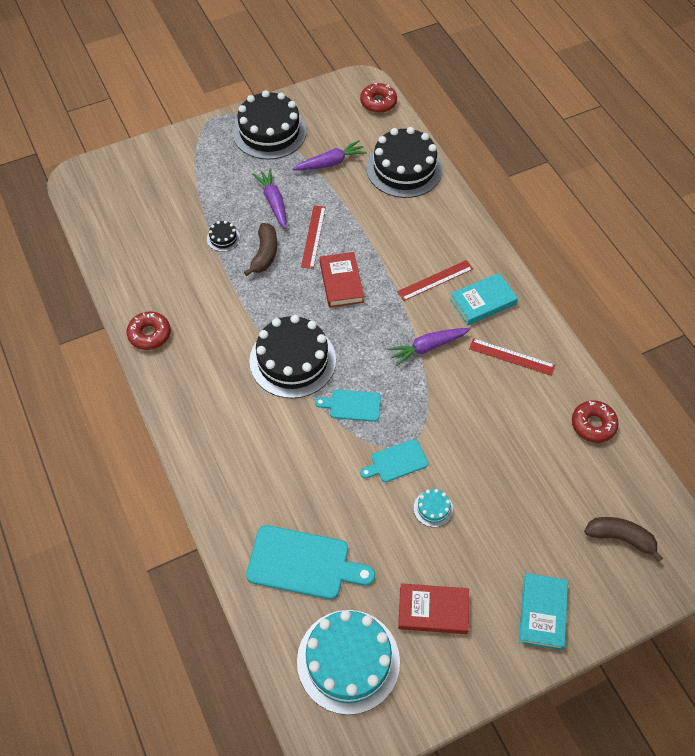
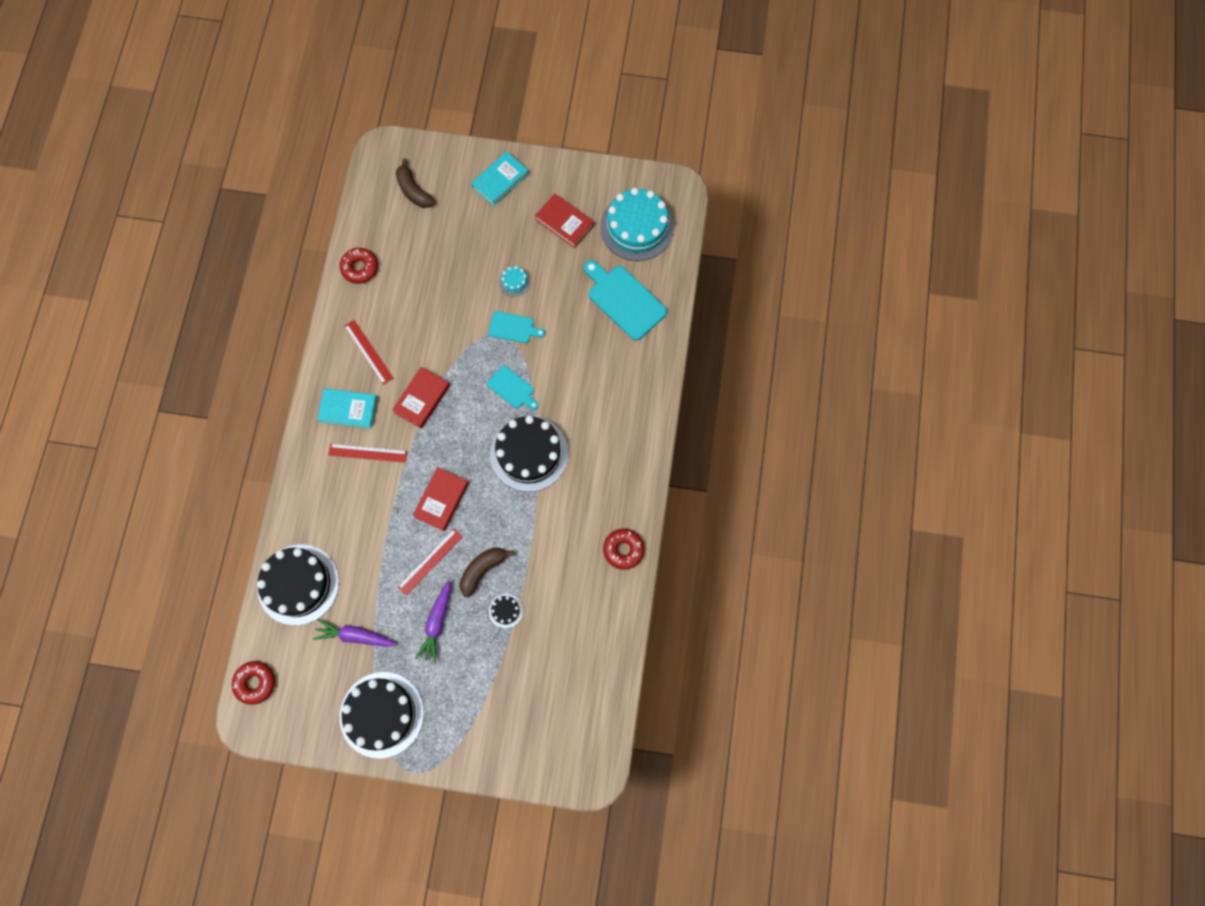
camera: 145 degrees left, 15 degrees up
purple carrot [387,328,470,366] -> red book [392,367,450,429]

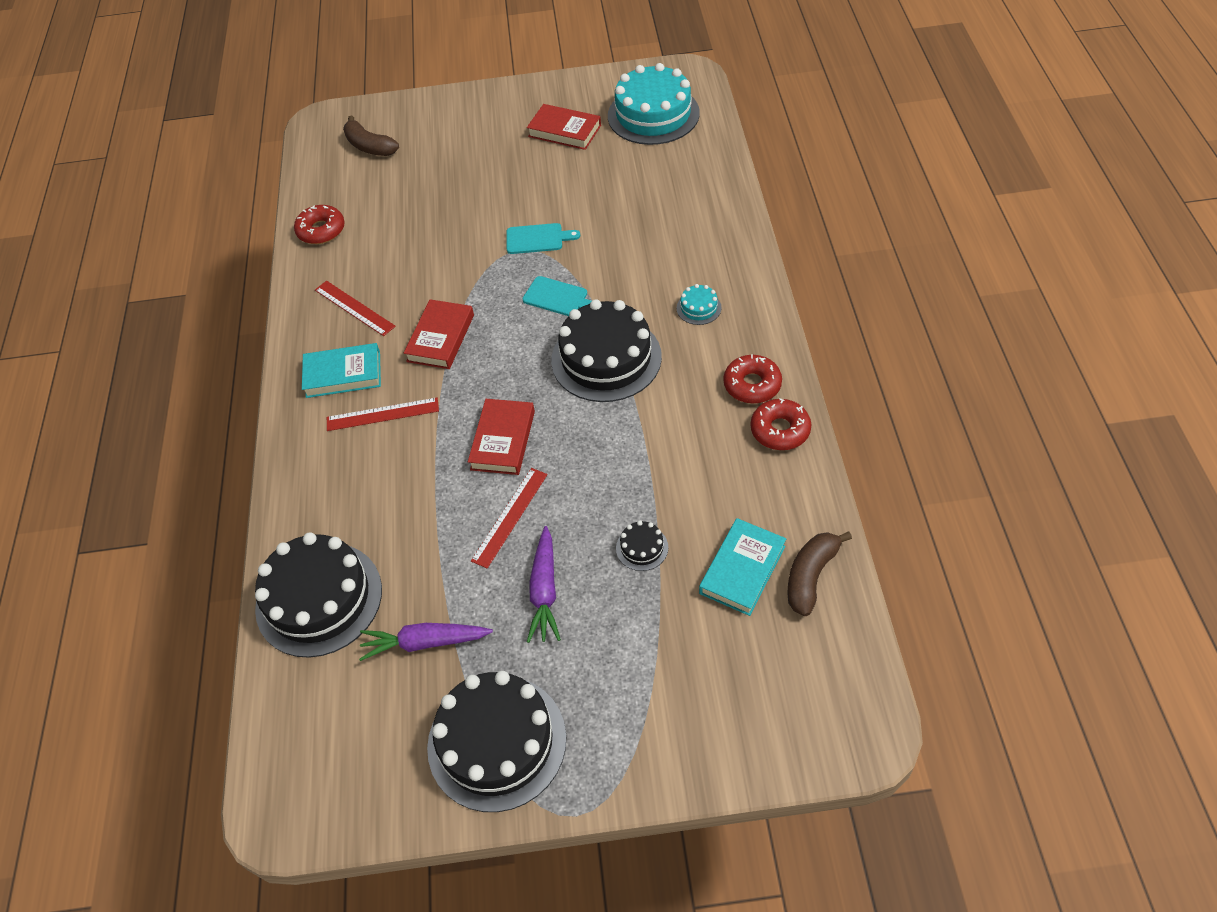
camera: 10 degrees left, 20 degrees down
red donut [232,661,275,705] -> red donut moved to [723,355,782,404]
brown banana [459,547,514,597] -> brown banana moved to [787,532,852,616]
turquoise book [471,151,529,207] -> turquoise book moved to [699,518,786,616]
turquoise cake [499,266,531,297] -> turquoise cake moved to [677,284,722,325]
turquoise cutting board [583,260,667,341] -> none

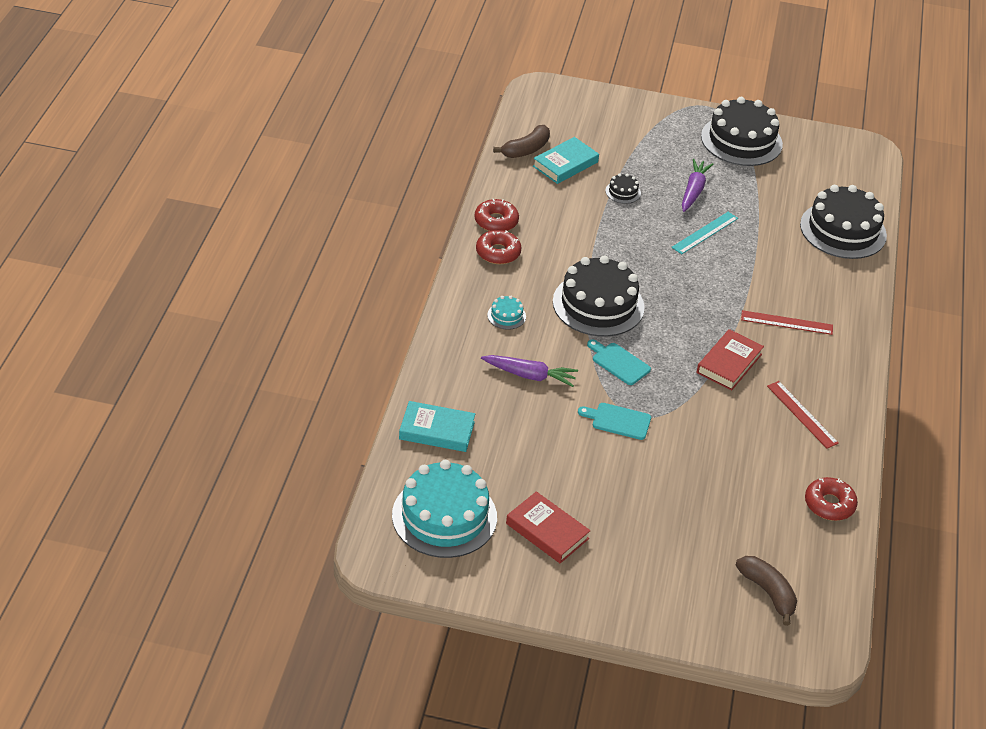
camera: 170 degrees left, 10 degrees down
turquoise book [302,343,381,398] -> turquoise book moved to [399,401,475,452]
purple carrot [359,623,493,661] -> purple carrot moved to [481,355,578,387]
red book [468,399,535,475] -> none
red ruler [471,468,548,569] -> turquoise ruler [671,212,738,254]

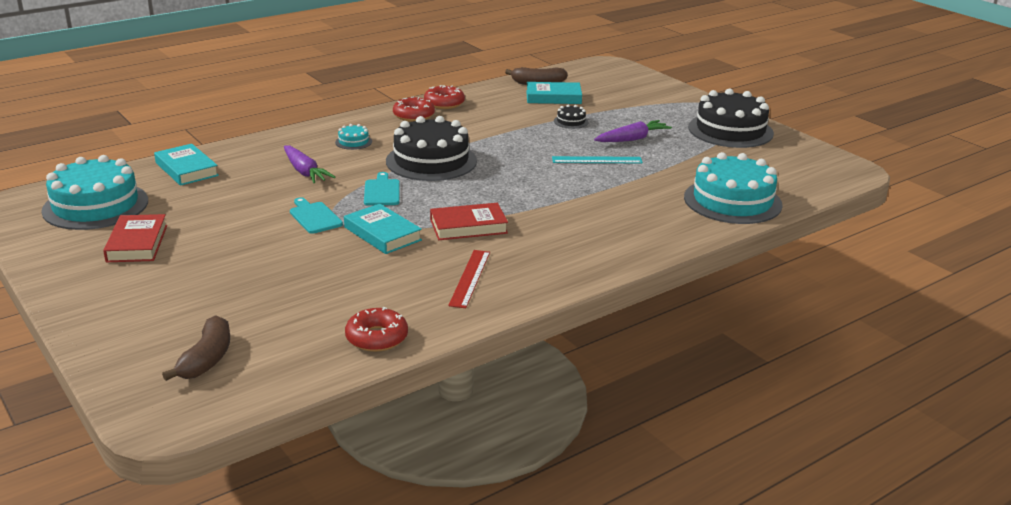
camera: 45 degrees right, 15 degrees down
red ruler [741,310,833,335] -> none
black cake [800,185,887,259] -> turquoise cake [684,152,783,224]
none -> turquoise book [344,203,422,254]

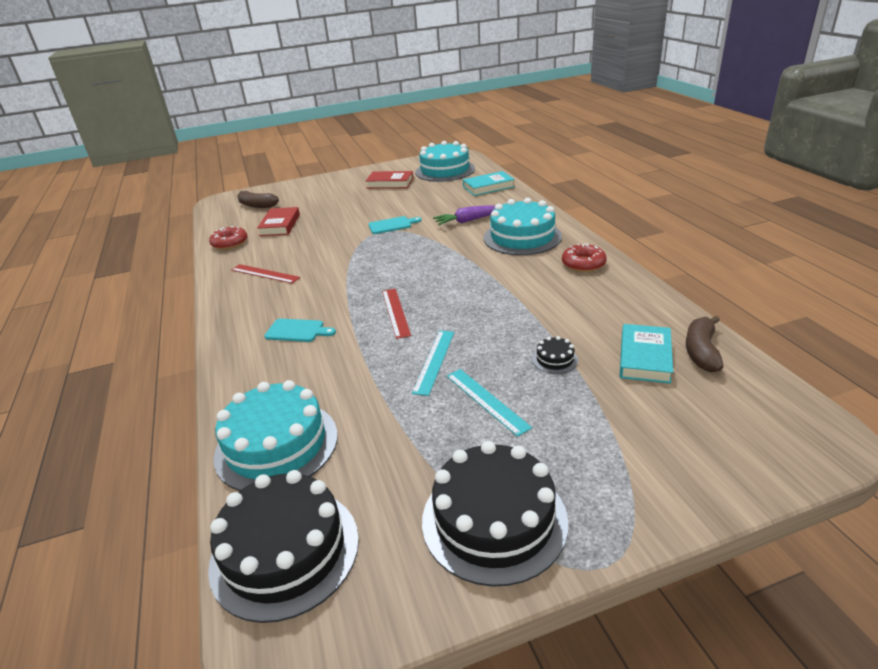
camera: 110 degrees right, 5 degrees up
turquoise cake [335,124,372,150] -> turquoise cake [484,198,562,255], size x2.40
turquoise book [344,203,422,254] -> none
turquoise cutting board [364,172,400,206] -> turquoise cutting board moved to [264,319,336,342]
black cake [386,116,477,181] -> black cake moved to [208,470,359,623]
red donut [424,85,465,109] -> none
red book [430,203,508,240] -> red book moved to [257,207,300,236]
purple carrot [594,120,672,142] -> turquoise ruler [447,369,532,437]
none -> red ruler [382,289,411,339]

